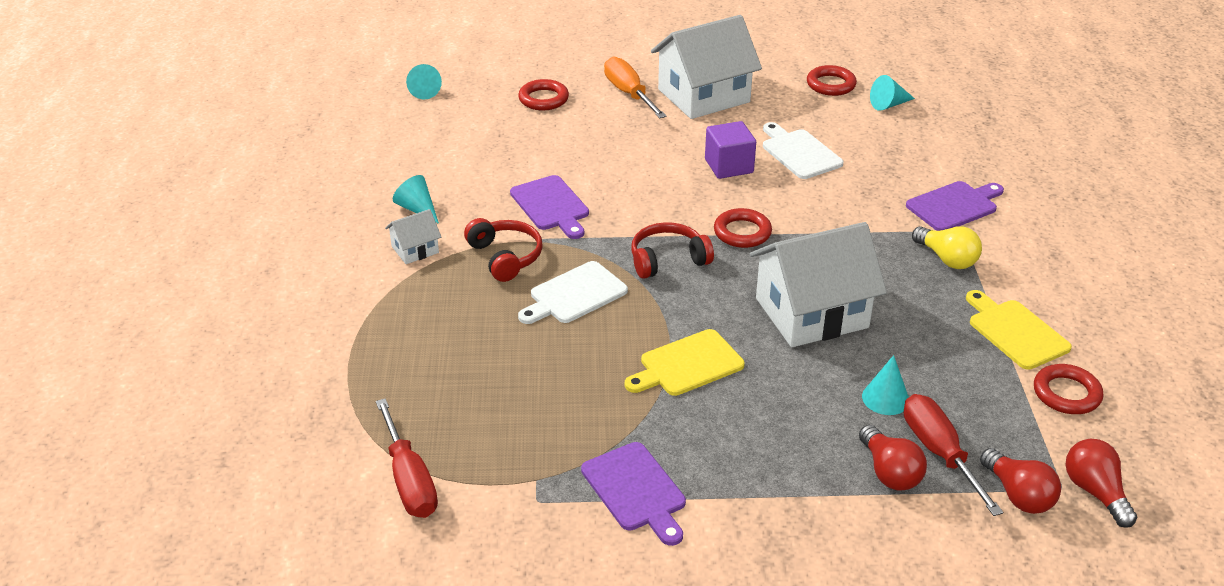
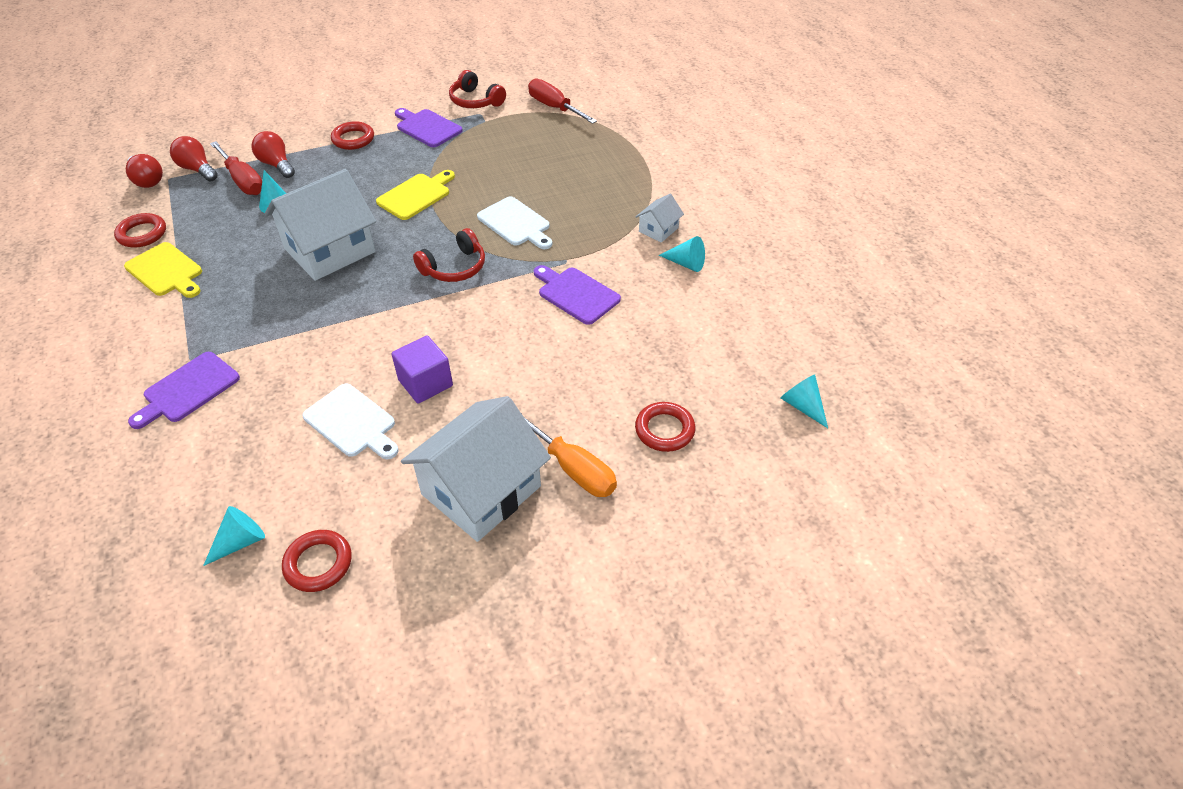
camera: 160 degrees right, 10 degrees up
red headphones [464,218,543,282] -> red headphones moved to [449,70,506,108]
white cutting board [518,261,628,324] -> white cutting board turned 105 degrees clockwise [477,196,553,249]
red ring [714,208,772,248] -> red ring moved to [331,121,374,150]
yellow light bulb [912,226,982,269] -> none

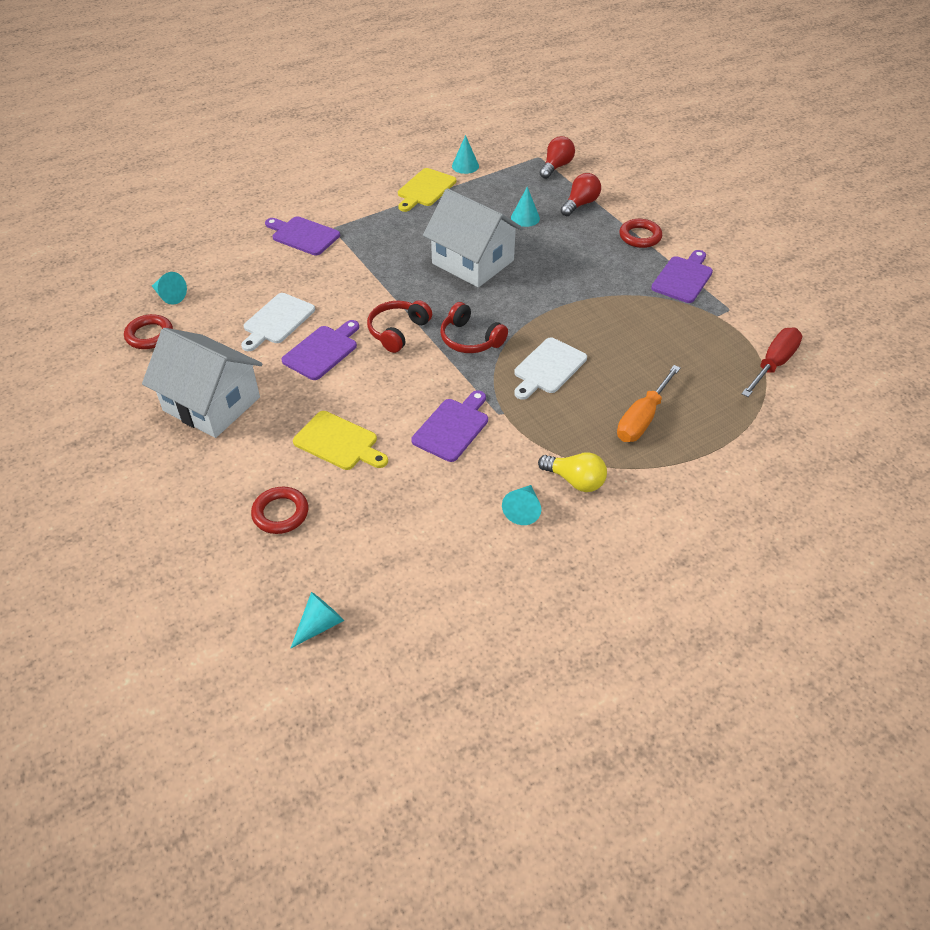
camera: 80 degrees right, 0 degrees up
red ring [114,213,166,248] -> turquoise cone [452,135,479,174]
red light bulb [126,154,163,188] -> none
red screwdriver [210,141,262,195] -> none
yellow cutting board [376,170,455,220] -> yellow cutting board moved to [293,411,388,470]
purple cube [391,335,453,404] -> purple cutting board [281,320,359,380]
red headphones [449,70,506,108] -> red headphones moved to [367,300,432,353]
orange screwdriver [521,413,617,497] -> orange screwdriver moved to [617,365,681,442]
white house [635,194,684,243] -> yellow light bulb [538,452,607,492]

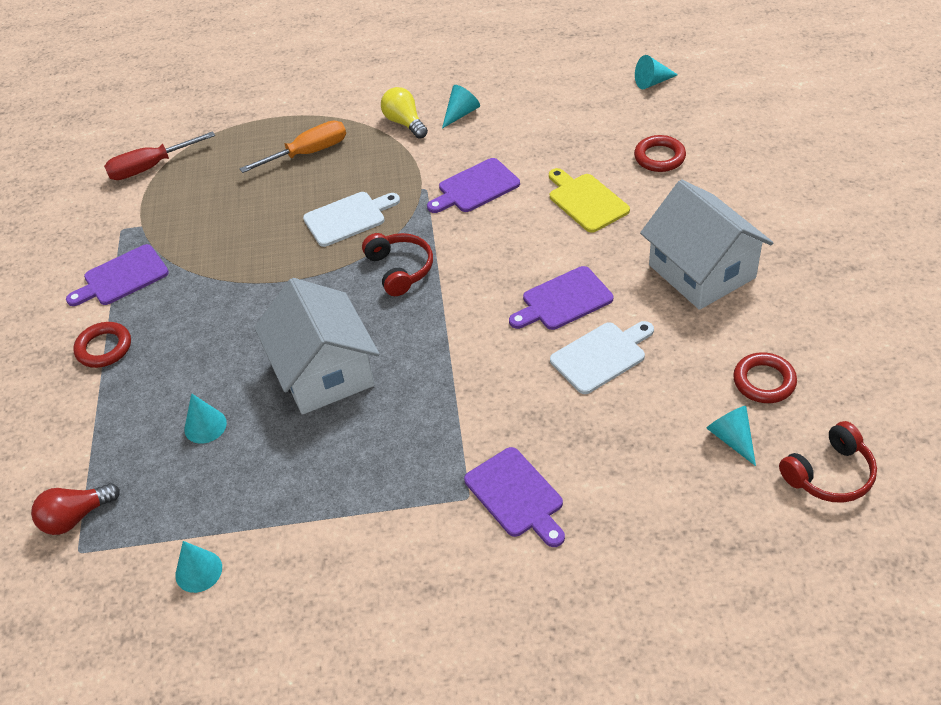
camera: 150 degrees left, 0 degrees up
red headphones [367,300,432,353] -> red headphones moved to [779,421,877,503]
yellow cutting board [398,168,456,212] -> none
red light bulb [561,173,601,216] -> none

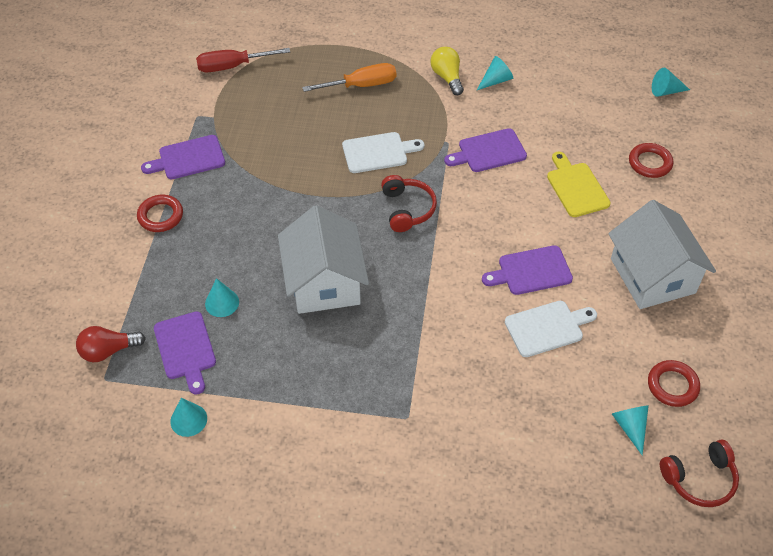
camera: 10 degrees right, 5 degrees up
purple cutting board [464,447,565,547] -> purple cutting board moved to [154,311,216,395]

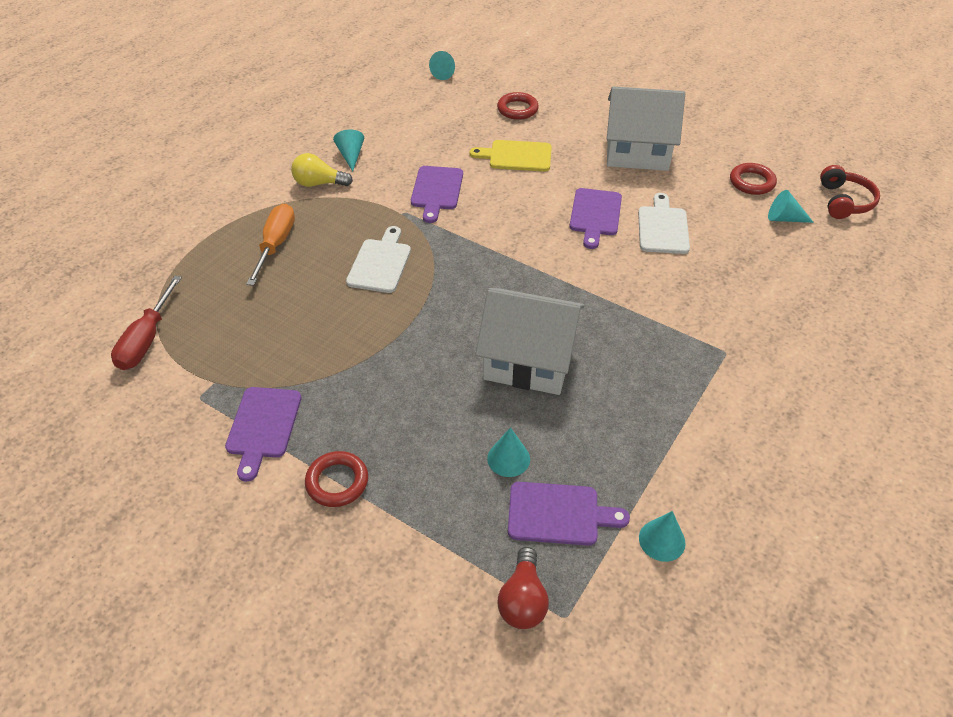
camera: 65 degrees left, 5 degrees down
red headphones [381,175,437,232] -> none

